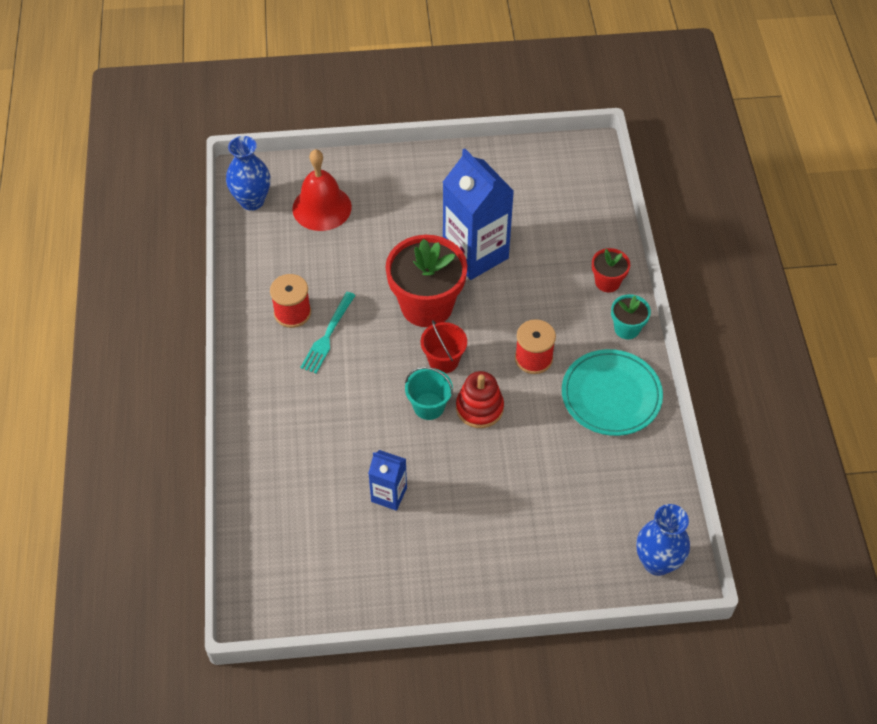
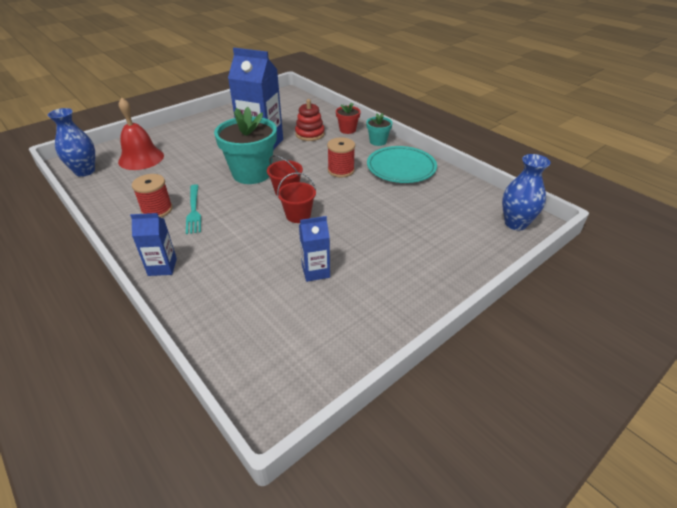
camera: 35 degrees left, 15 degrees down
red flower pot [385,235,467,327] -> turquoise flower pot [214,107,277,184]
turquoise bucket [405,367,453,420] -> red bucket [277,172,316,223]
red stacking toy [456,371,504,428] -> red stacking toy moved to [295,99,325,141]
none -> blue carton [130,213,177,276]

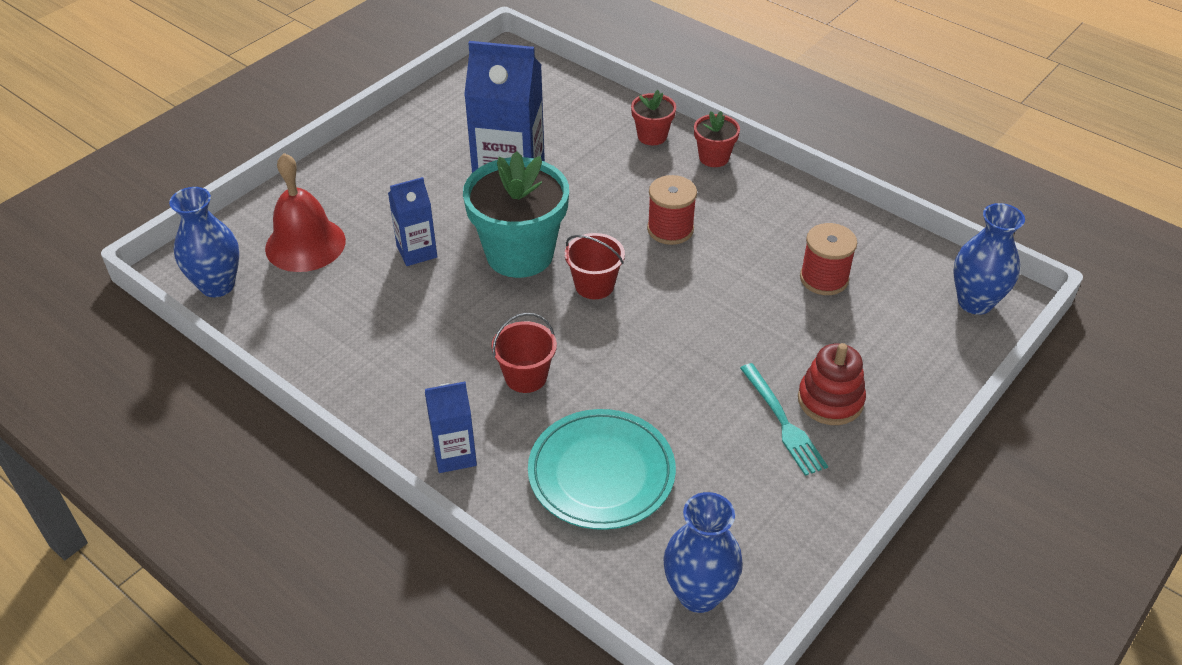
camera: 10 degrees left, 5 degrees up
red spool [132,174,173,217] -> red spool moved to [800,223,857,295]
turquoise fork [186,184,201,234] -> turquoise fork moved to [740,363,828,476]
red bucket [277,172,316,223] -> red bucket moved to [491,313,557,393]
red stacking toy [295,99,325,141] -> red stacking toy moved to [798,343,866,425]
blue carton [299,216,330,282] -> blue carton moved to [388,177,437,266]
turquoise flower pot [366,113,392,146] -> red flower pot [694,111,740,167]
turquoise plate [367,146,437,183] -> turquoise plate moved to [528,409,676,530]
none -> blue vase [663,492,743,613]

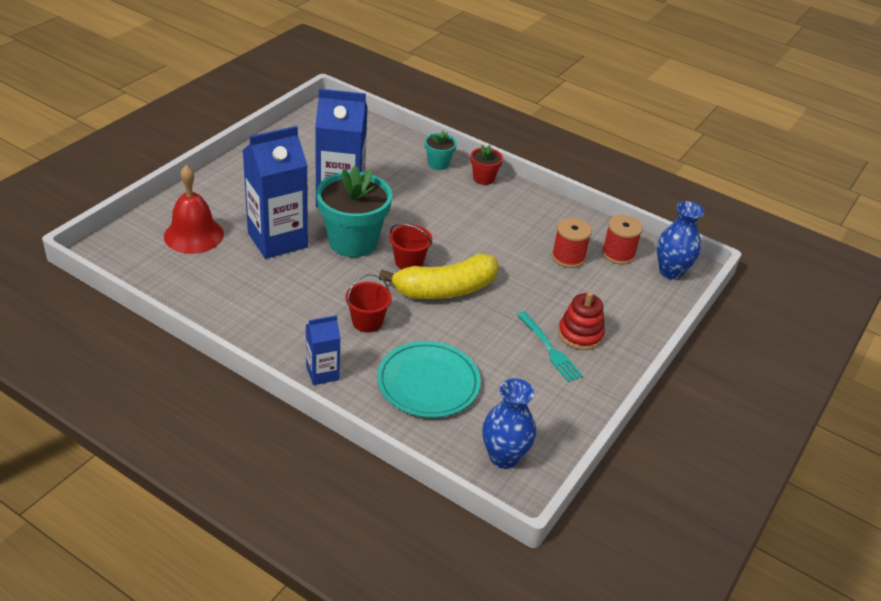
camera: 10 degrees left, 5 degrees down
blue vase [169,187,239,297] -> none
blue carton [388,177,437,266] -> blue carton [243,126,308,259], size x1.94
red flower pot [631,90,676,145] -> turquoise flower pot [425,130,457,170]
red spool [647,175,697,245] -> red spool moved to [602,215,643,265]
none -> yellow banana [379,254,499,299]

